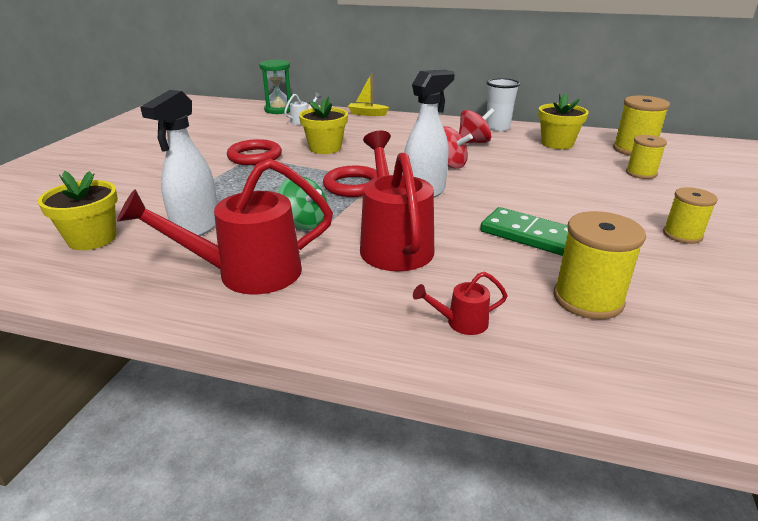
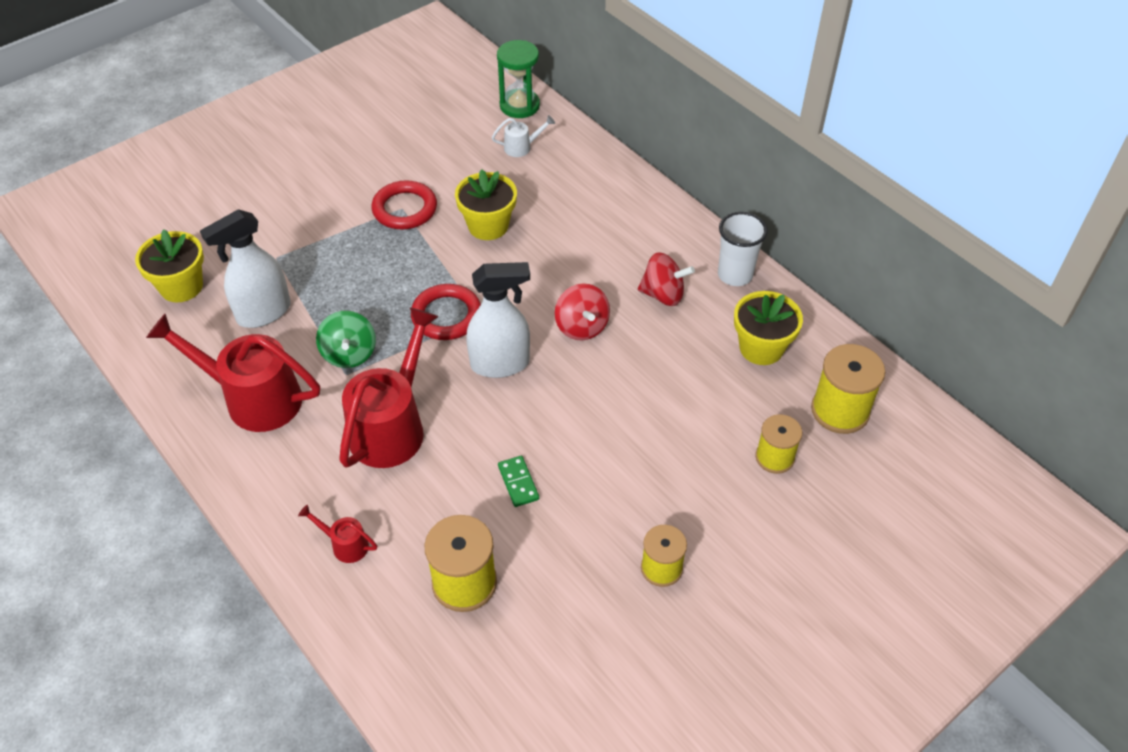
camera: 35 degrees right, 20 degrees up
yellow boat [348,73,390,116] -> none
green domino [480,207,568,256] -> green domino [498,456,539,507], size x0.55

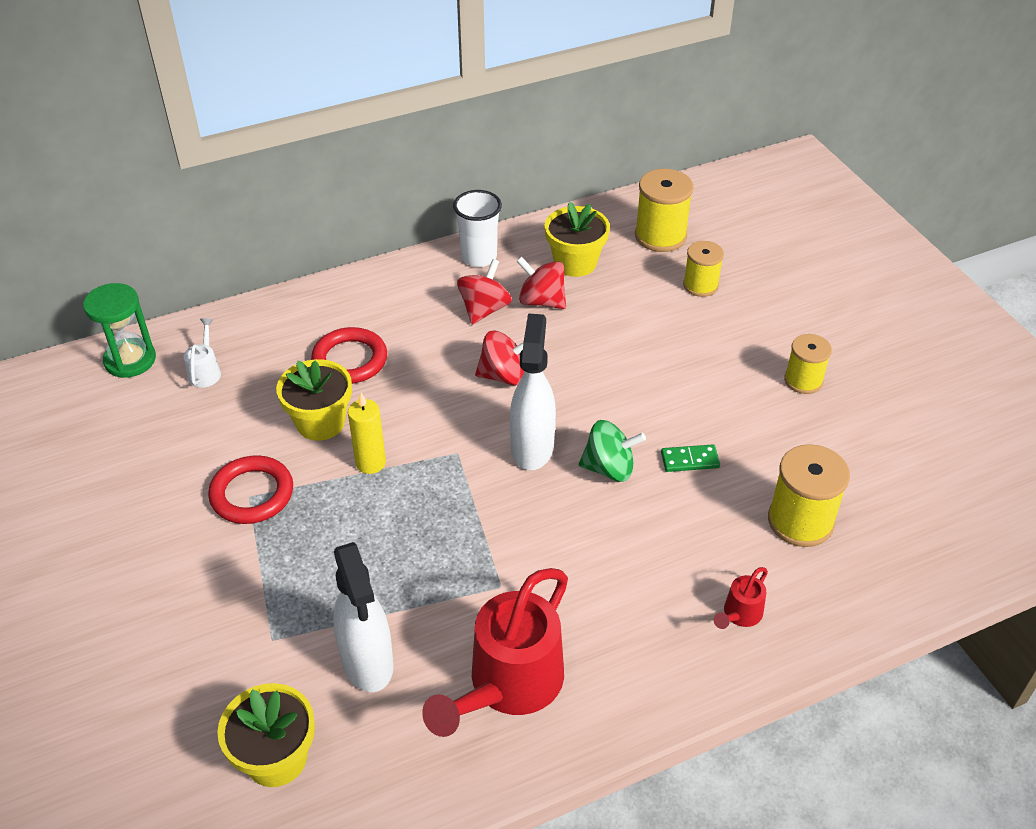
camera: 75 degrees left, 5 degrees down
green spinning top [316,311,376,368] -> green spinning top moved to [579,420,646,482]
red watering can [339,307,439,468] -> none
red ring [411,284,481,340] -> red ring moved to [311,327,387,384]
none -> yellow candle [348,393,386,474]
none -> red spinning top [516,257,566,309]

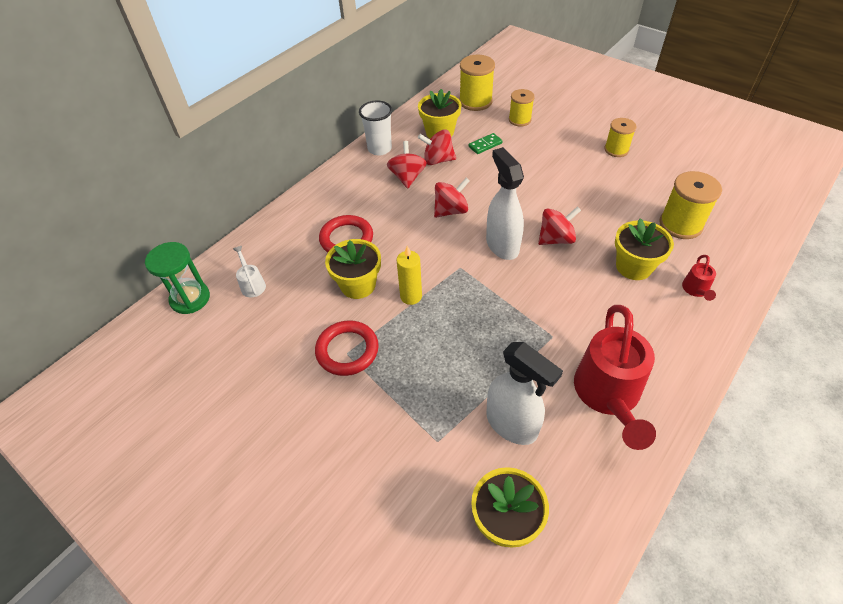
camera: 25 degrees left, 5 degrees up
green spinning top [579,420,646,482] -> red spinning top [538,206,581,245]
green domino [661,444,720,472] -> green domino moved to [468,133,503,154]
none -> yellow flower pot [615,218,674,280]

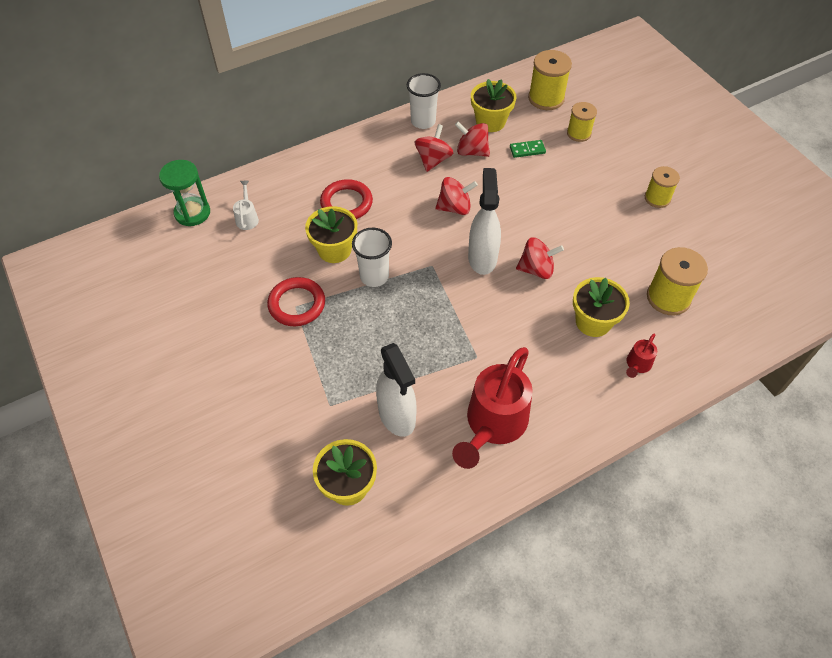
camera: 20 degrees right, 5 degrees up
yellow candle [396,246,422,305] -> white cup [352,228,392,287]

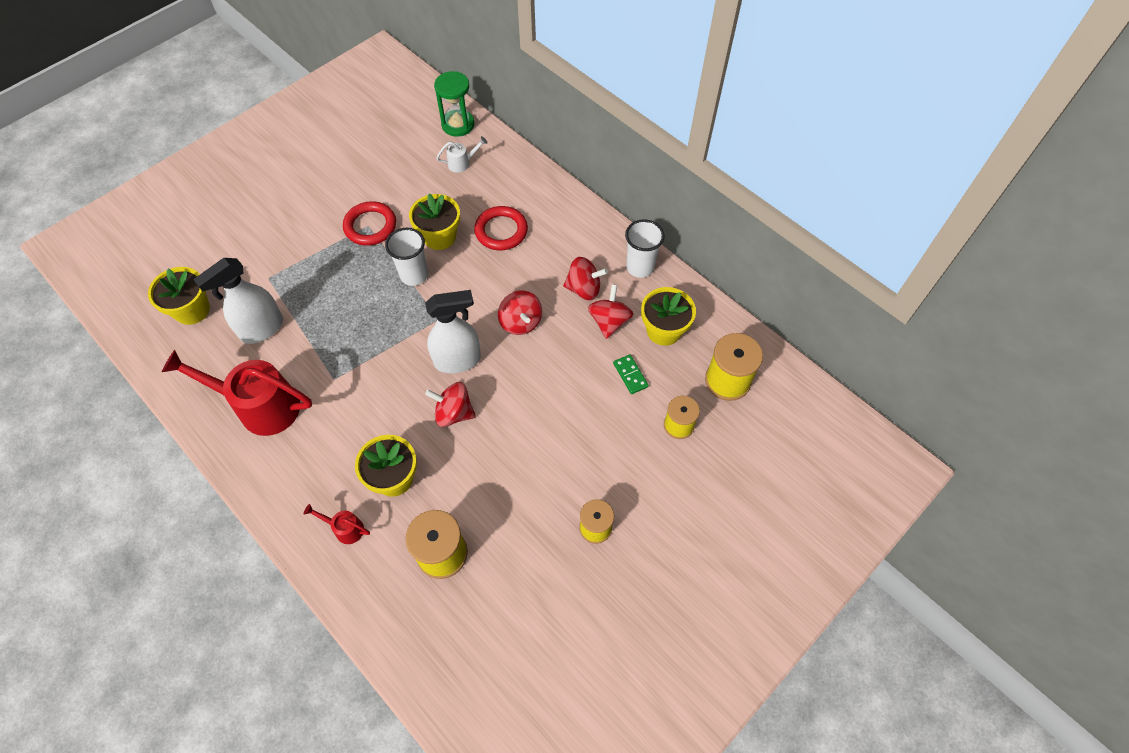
camera: 75 degrees right, 5 degrees up
red spinning top [516,237,564,279] -> red spinning top turned 120 degrees clockwise [425,382,476,427]

